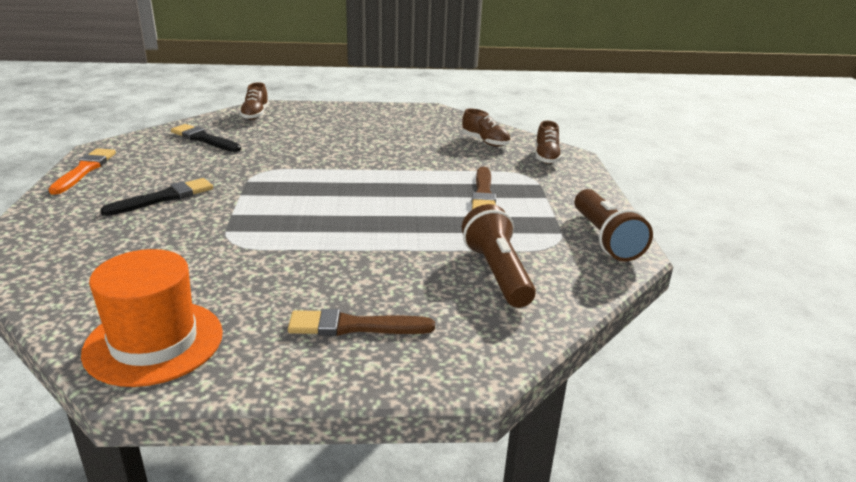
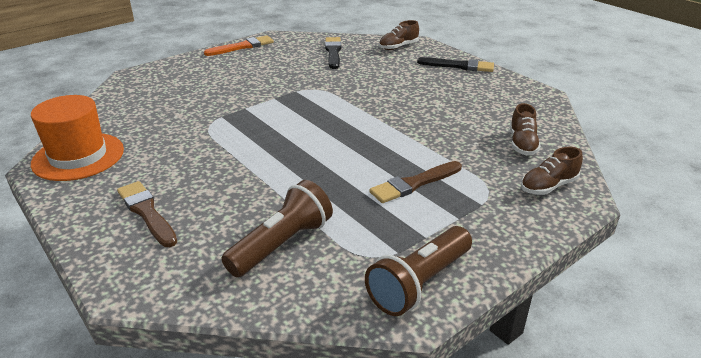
camera: 55 degrees right, 5 degrees up
black brush [100,178,213,216] -> black brush moved to [417,57,494,72]

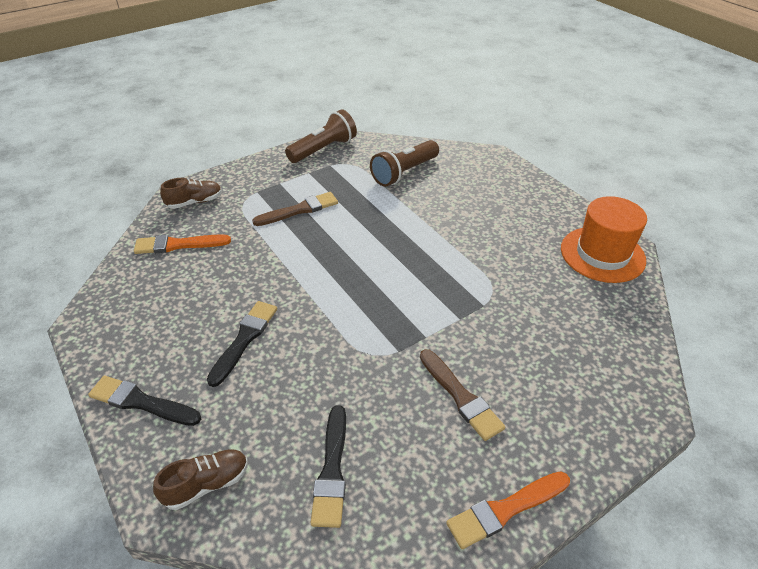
camera: 175 degrees left, 10 degrees up
brown brush [117,181,177,247] -> brown brush moved to [420,349,505,441]
brown shoe [510,103,541,155] -> orange brush [134,234,231,254]
none -> black brush [207,301,277,387]

